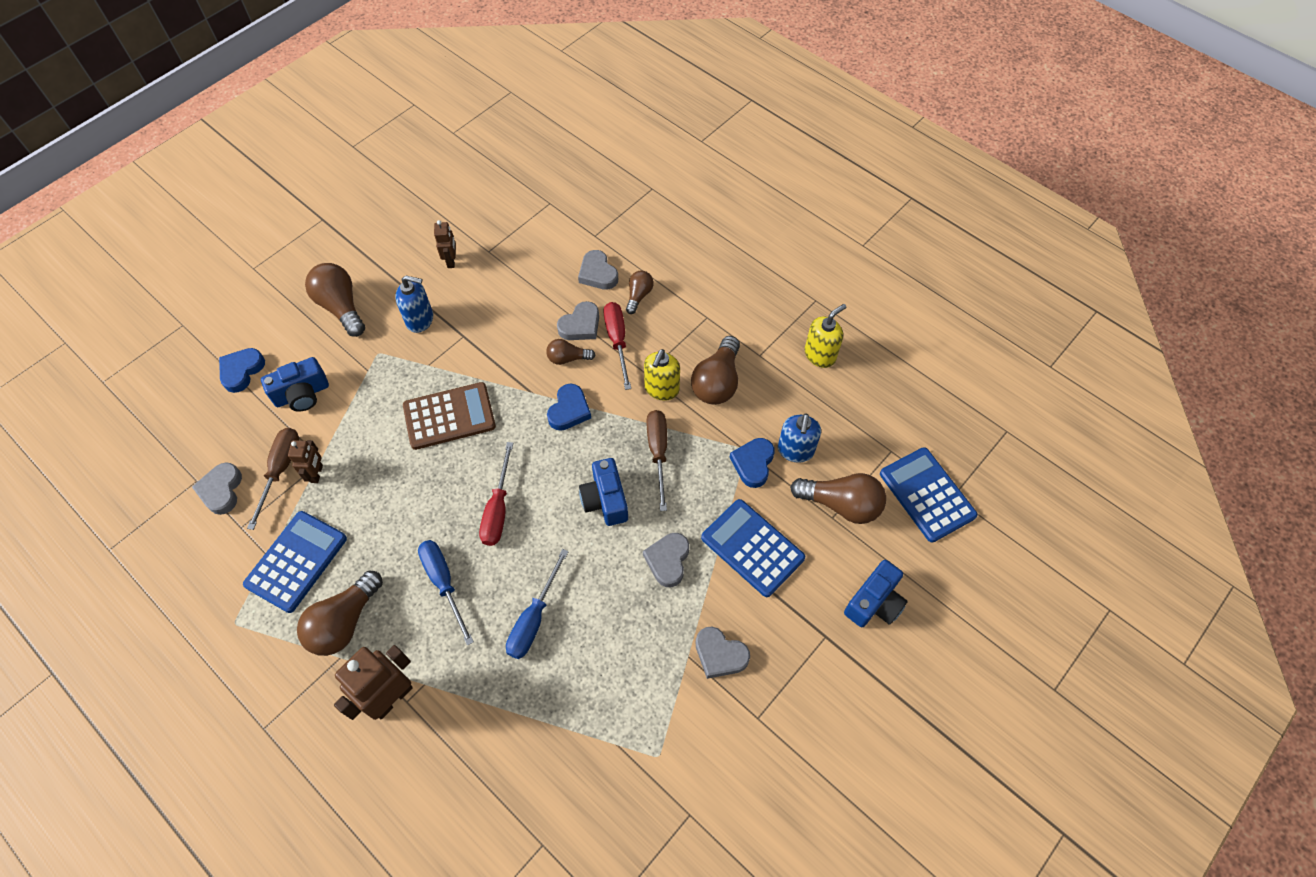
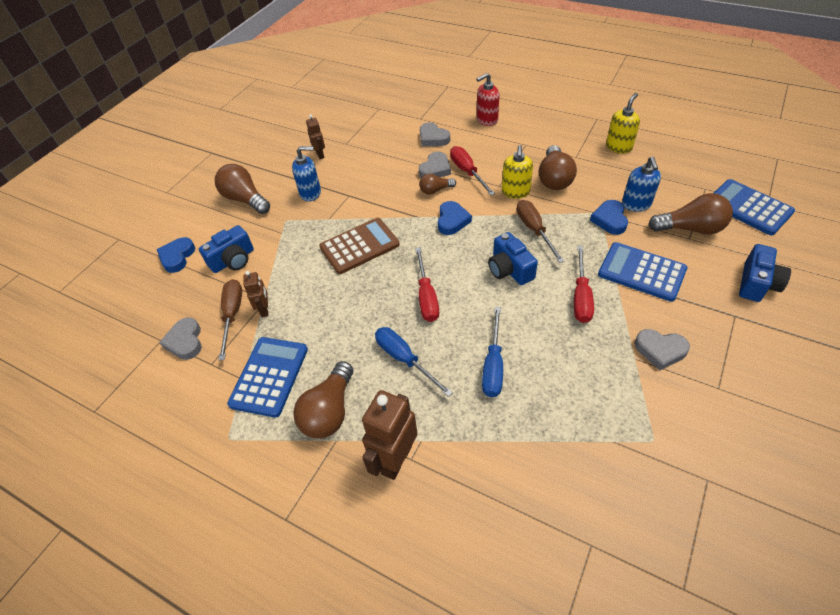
camera: 10 degrees left, 10 degrees down
brown light bulb [626,270,654,314] -> none
grey heart [643,533,689,587] -> red screwdriver [574,246,594,323]
none -> red soap dispenser [477,73,500,126]

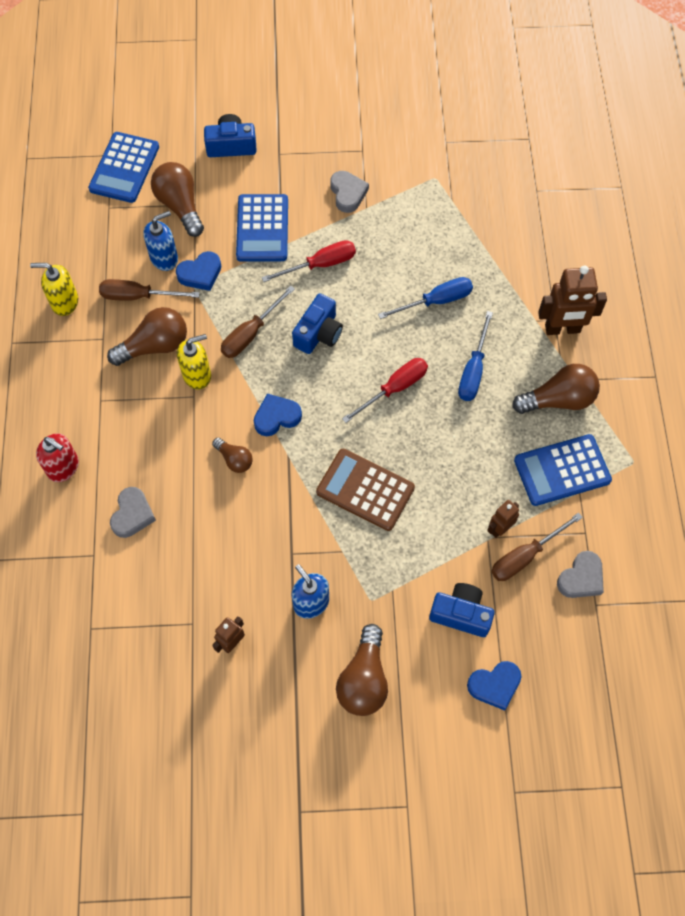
camera: 125 degrees left, 15 degrees up
grey heart [419,152,451,178] -> none
red screwdriver [450,146,495,195] -> none
none -> brown screwdriver [99,279,200,301]

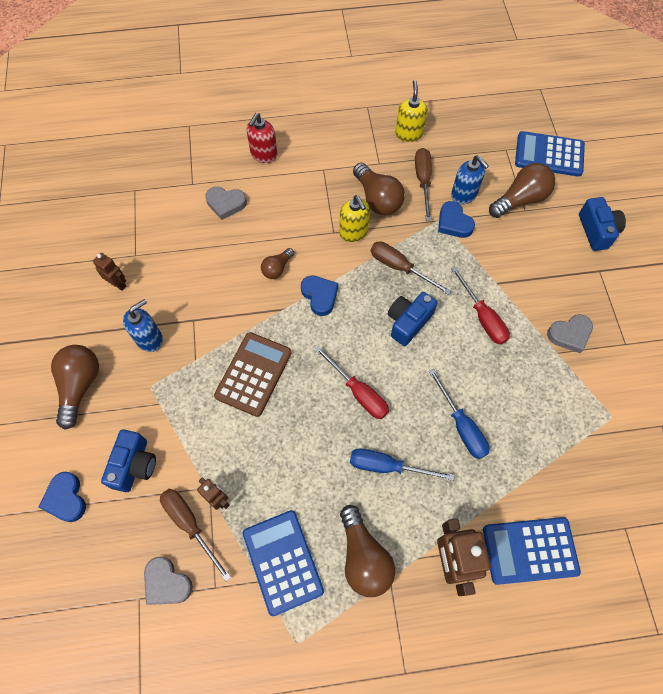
camera: 85 degrees right, 0 degrees up
blue calculator [236,194,288,262] -> blue calculator moved to [483,517,581,585]
blue camera [292,293,343,354] -> blue camera turned 105 degrees clockwise [388,292,437,346]
brown light bulb [336,624,388,716] -> brown light bulb turned 90 degrees clockwise [51,345,99,430]

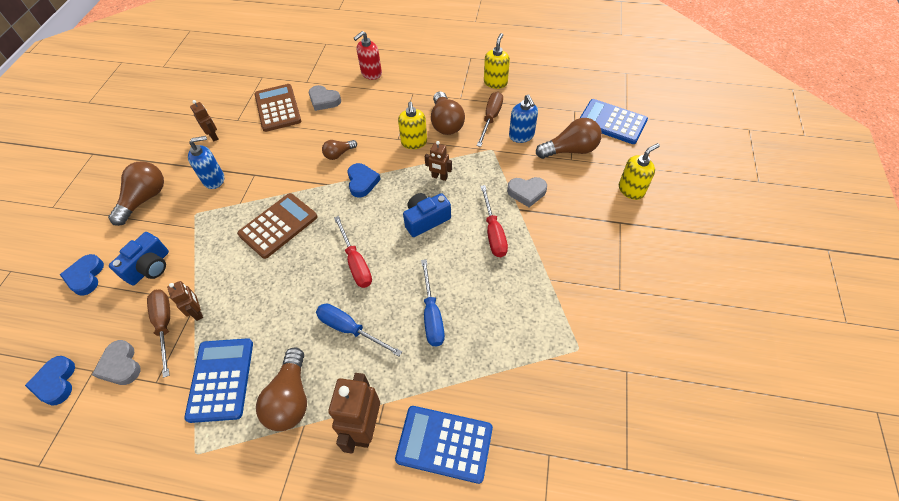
camera: 20 degrees right, 10 degrees down
brown screwdriver [371,241,451,295] -> brown robot [425,141,452,181]
blue heart [438,201,475,238] -> blue heart moved to [25,356,75,406]
grey heart [547,314,593,353] -> grey heart moved to [507,177,547,207]
blue camera [579,197,626,251] -> yellow soap dispenser [619,143,660,200]
none -> brown calculator [254,84,301,132]

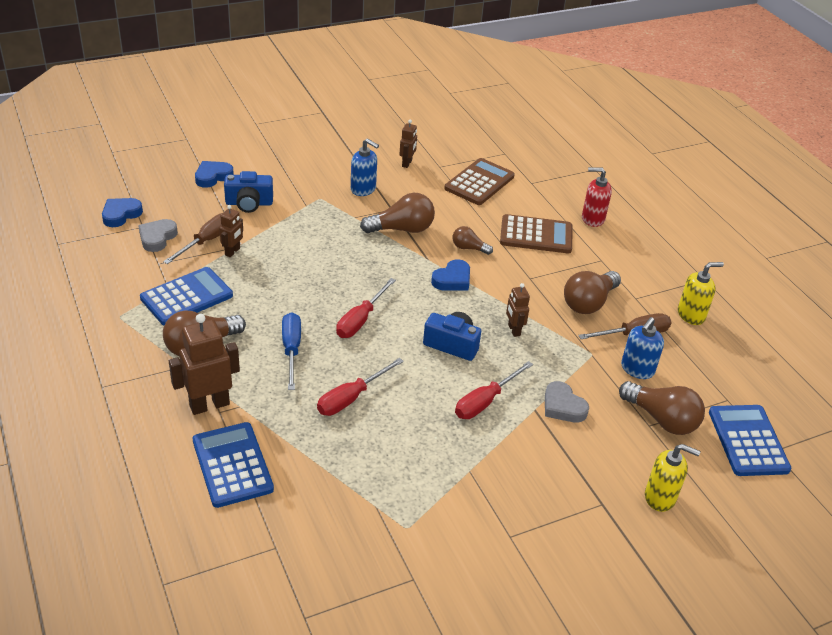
camera: 50 degrees right, 15 degrees down
brown light bulb [108,161,164,226] -> brown light bulb moved to [360,193,435,233]
brown calculator [237,193,317,259] -> brown calculator moved to [500,214,572,253]
grey heart [309,85,341,111] -> none
yellow soap dispenser [398,102,427,149] -> none
blue screwdriver [421,259,445,346] -> red screwdriver [317,358,404,416]

